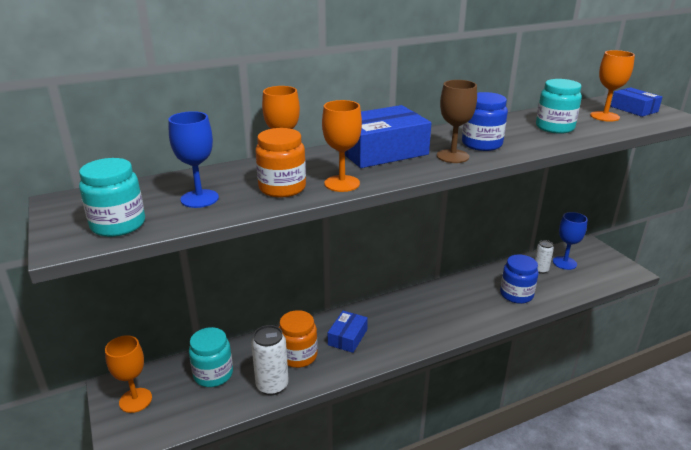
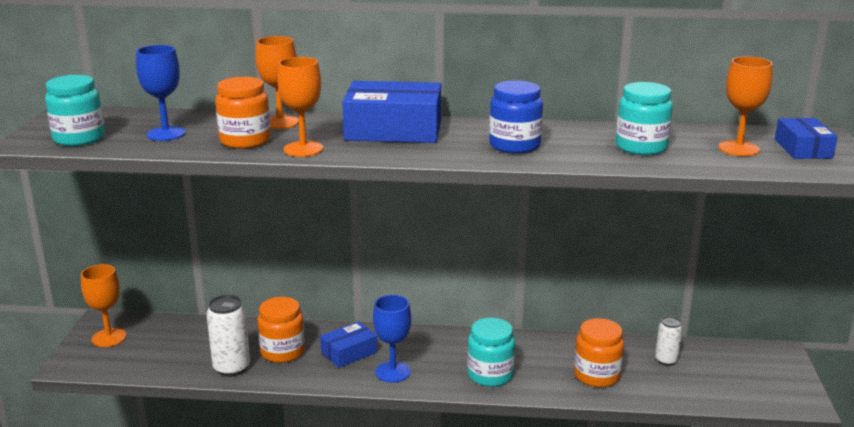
camera: 30 degrees right, 5 degrees down
turquoise jar [189,327,233,387] -> turquoise jar moved to [467,318,515,387]
brown goblet [437,80,477,163] -> none
blue jar [500,255,538,304] -> orange jar [574,318,624,388]
blue goblet [553,212,588,270] -> blue goblet moved to [373,295,411,383]

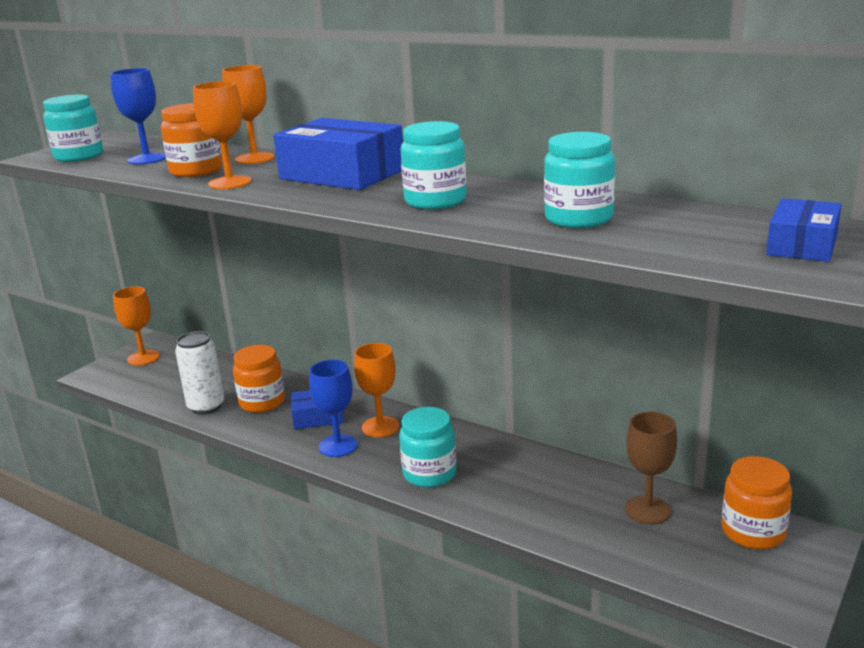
camera: 30 degrees right, 0 degrees up
blue jar [489,80,543,154] -> turquoise jar [401,121,466,209]
orange jar [574,318,624,388] -> orange jar moved to [721,456,792,550]
white can [655,316,683,366] -> brown goblet [625,412,677,524]
orange goblet [719,56,773,156] -> orange goblet moved to [354,343,399,437]

